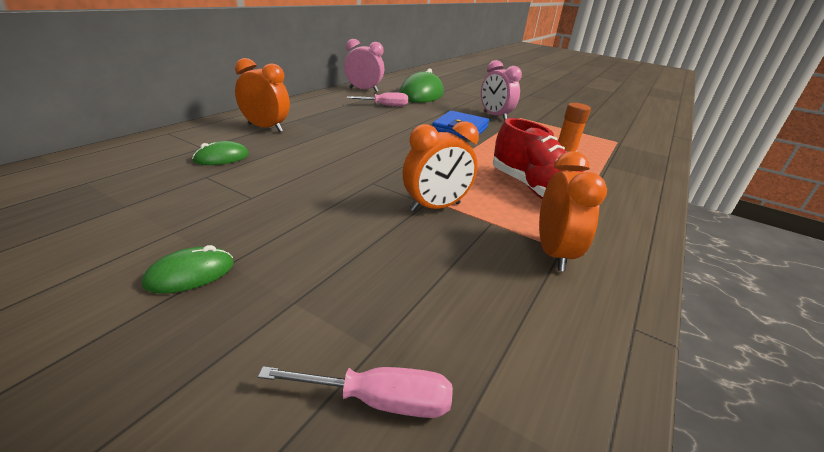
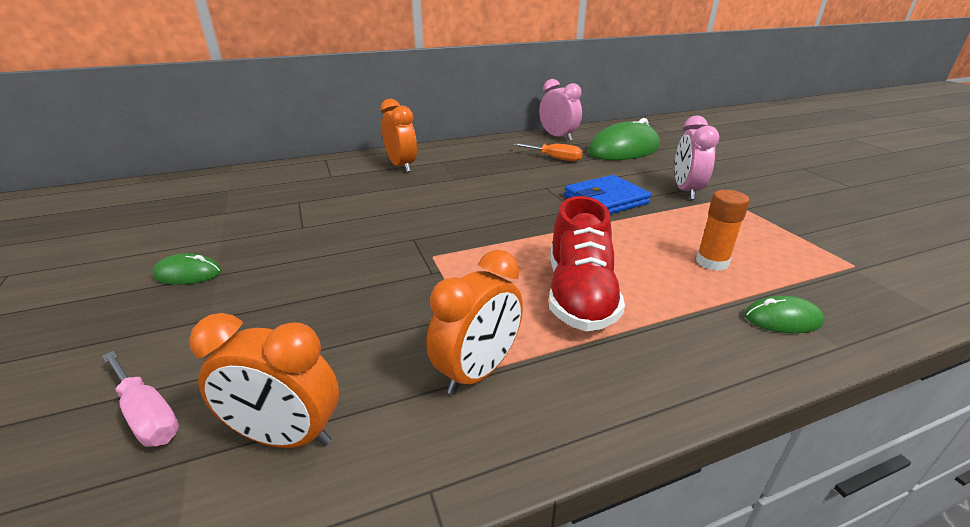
camera: 40 degrees right, 0 degrees up
green mouse [192,141,249,165] -> green mouse moved to [744,296,824,333]
pink screwdriver [347,92,408,106] -> orange screwdriver [513,143,583,162]
orange clock [403,121,479,212] -> orange clock moved to [189,313,339,448]

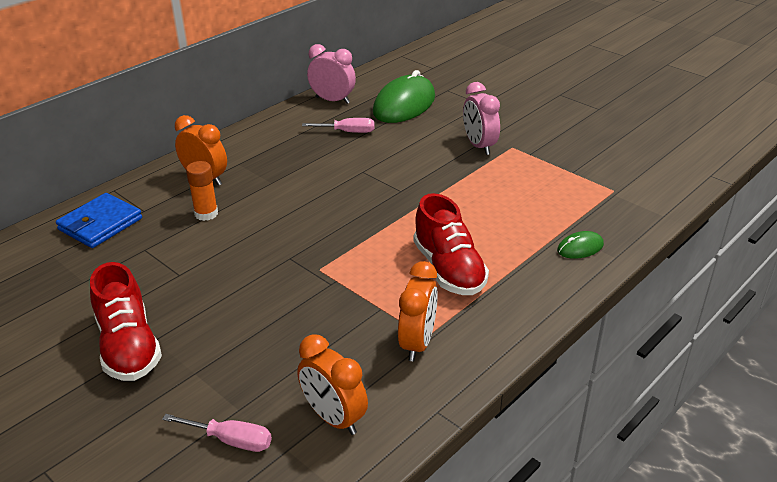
camera: 25 degrees left, 5 degrees up
green mouse [152,253,222,285] -> red shoe [90,262,162,381]
orange clock [189,313,339,448] -> orange clock turned 60 degrees clockwise [297,334,368,435]
orange screwdriver [513,143,583,162] -> pink screwdriver [302,118,374,133]
blue wallet [564,175,651,214] -> blue wallet moved to [56,193,142,248]
orange glue stick [696,190,750,271] -> orange glue stick moved to [186,161,218,221]

